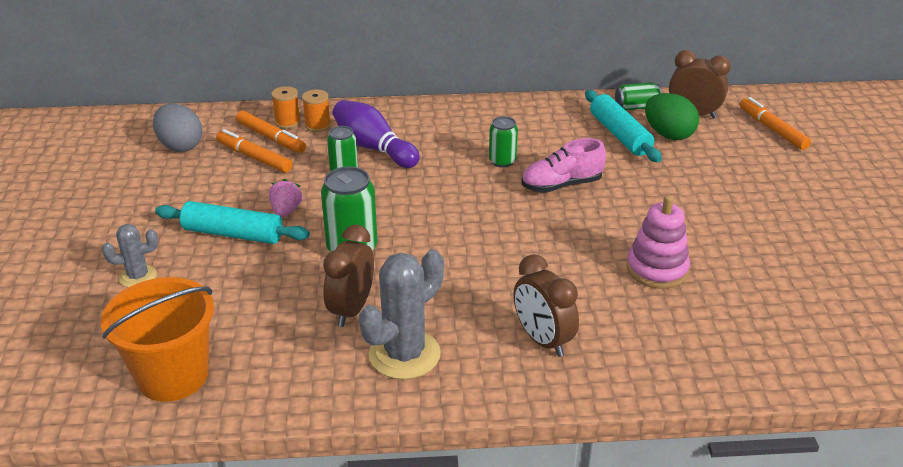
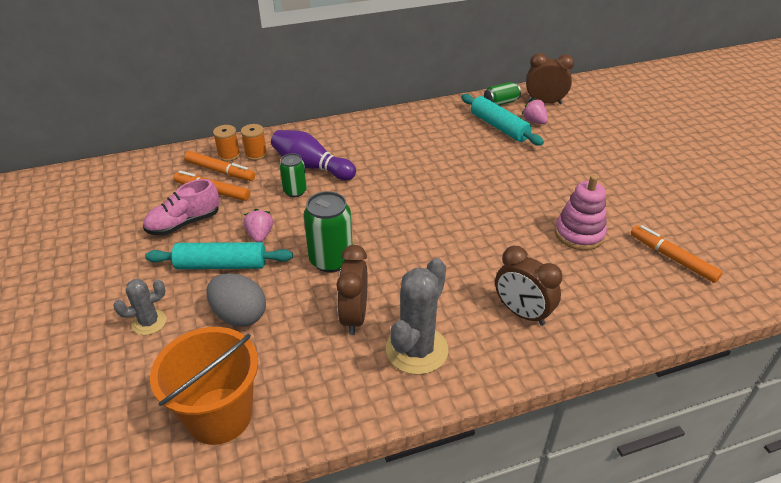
camera: 15 degrees left, 5 degrees up
grey egg [153,103,203,152] -> grey egg moved to [207,273,266,327]
green can [489,116,518,168] -> none
pink shoe [522,138,606,193] -> pink shoe moved to [143,179,220,235]
green egg [645,93,699,140] -> pink strawberry [522,98,548,124]
orange marker [740,97,811,150] -> orange marker moved to [631,225,723,283]

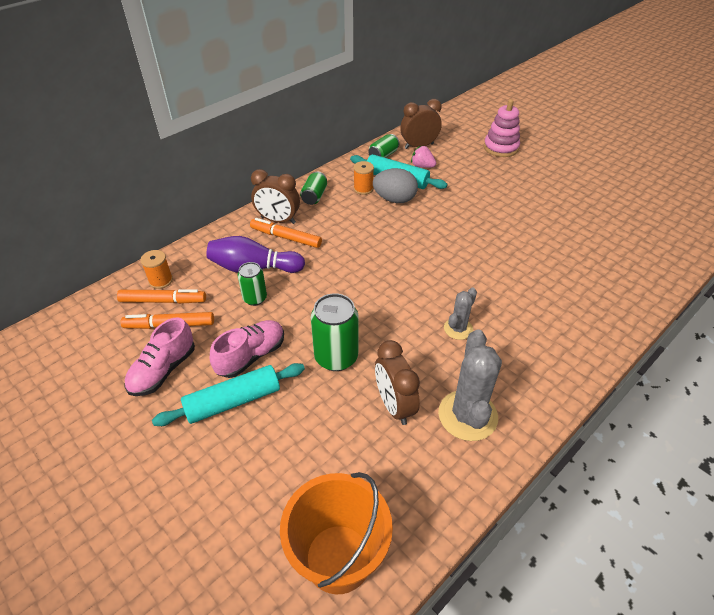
camera: 25 degrees left, 5 degrees up
grey cactus [113,279,167,335] -> grey cactus moved to [444,288,477,340]
grey egg [207,273,266,327] -> grey egg moved to [373,168,418,203]
orange spool [241,124,267,160] -> orange spool moved to [354,161,374,195]
pink strawberry [243,209,273,242] -> pink shoe [210,320,284,378]
brown clock [495,246,562,326] -> brown clock moved to [251,169,300,224]
pink stacking toy [555,175,607,250] -> pink stacking toy moved to [484,99,520,157]
orange marker [631,225,723,283] -> orange marker moved to [250,218,322,248]
none -> green can [300,171,327,205]

